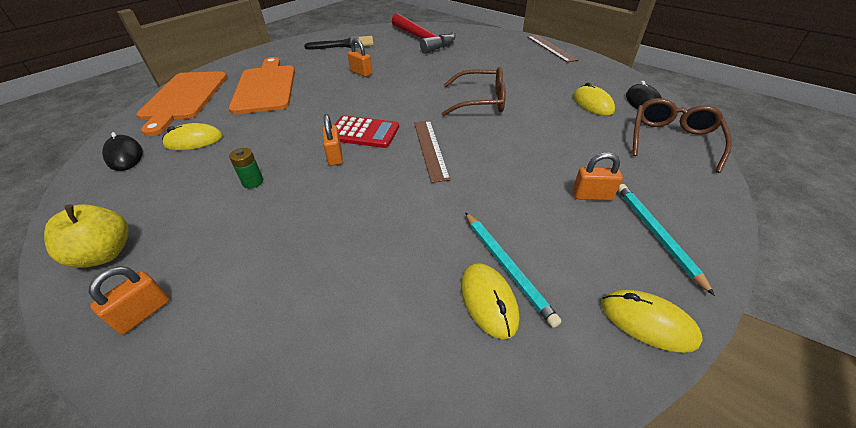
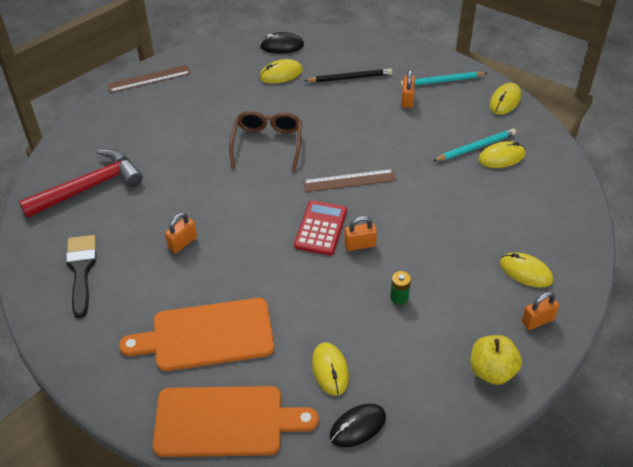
camera: 90 degrees left, 5 degrees up
orange padlock [89,266,170,334] -> orange padlock turned 60 degrees counterclockwise [522,292,559,330]
brown glasses [632,98,732,173] -> none
none -> black pencil [304,68,392,82]
none -> yellow mouse [500,252,553,288]

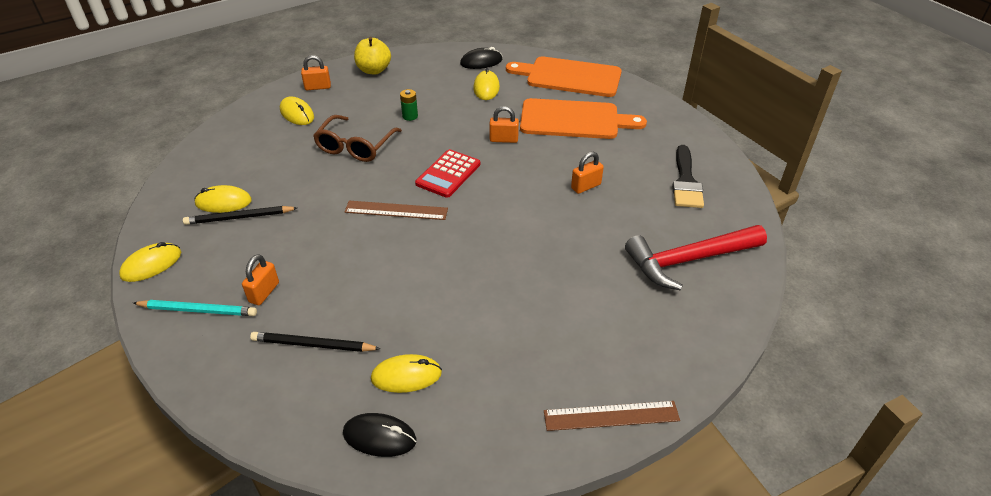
camera: 165 degrees left, 5 degrees down
brown glasses [229,111,302,171] -> brown glasses moved to [313,115,402,162]
orange padlock [344,216,377,251] -> orange padlock moved to [489,106,519,143]
turquoise pencil [433,128,516,161] -> black pencil [183,206,297,225]

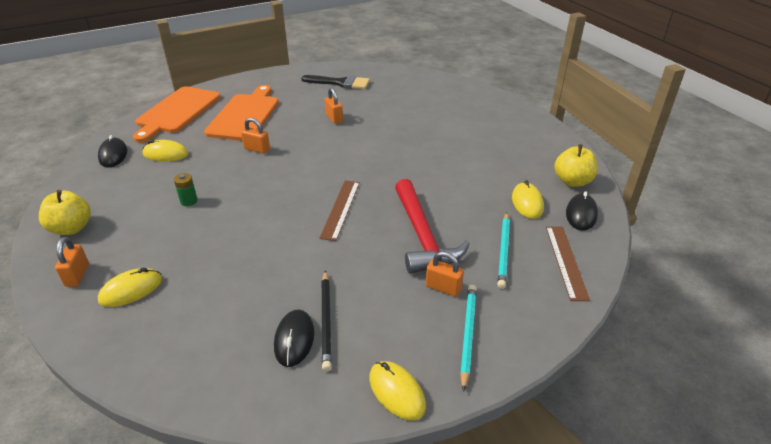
camera: 85 degrees left, 5 degrees down
yellow mouse [194,185,252,213] -> black mouse [274,309,314,367]
black pencil [250,332,381,352] -> turquoise pencil [497,212,510,289]
brown glasses [313,115,402,162] -> none
red calculator [415,149,480,198] -> none
orange padlock [489,106,519,143] -> orange padlock turned 75 degrees counterclockwise [241,118,270,154]
brown ruler [544,401,680,431] -> brown ruler moved to [546,227,590,301]
red hammer [625,225,767,291] -> red hammer moved to [395,179,470,274]
none -> yellow apple [554,144,598,187]

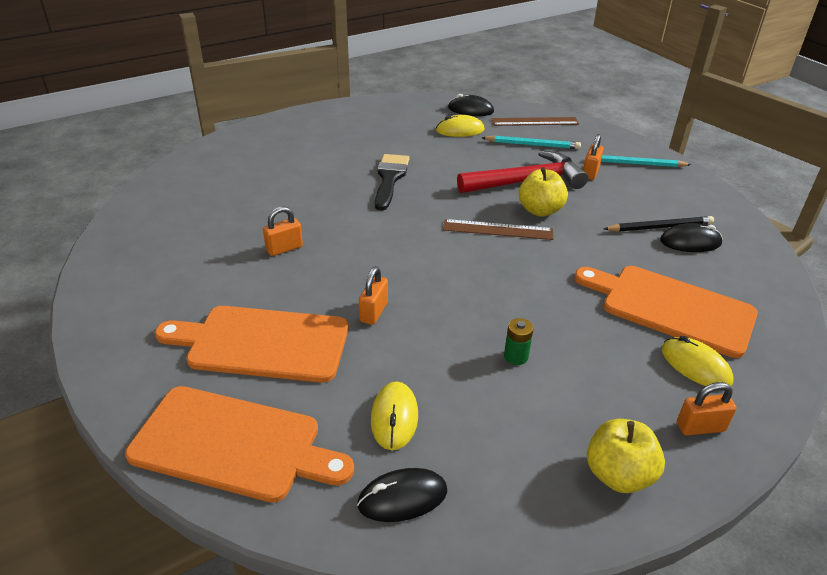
camera: 95 degrees left, 0 degrees up
black brush [301,75,370,89] -> black brush moved to [375,154,409,211]
yellow mouse [369,361,426,420] -> none
yellow apple [554,144,598,187] -> yellow apple moved to [519,167,568,217]
none -> orange cutting board [574,266,758,358]

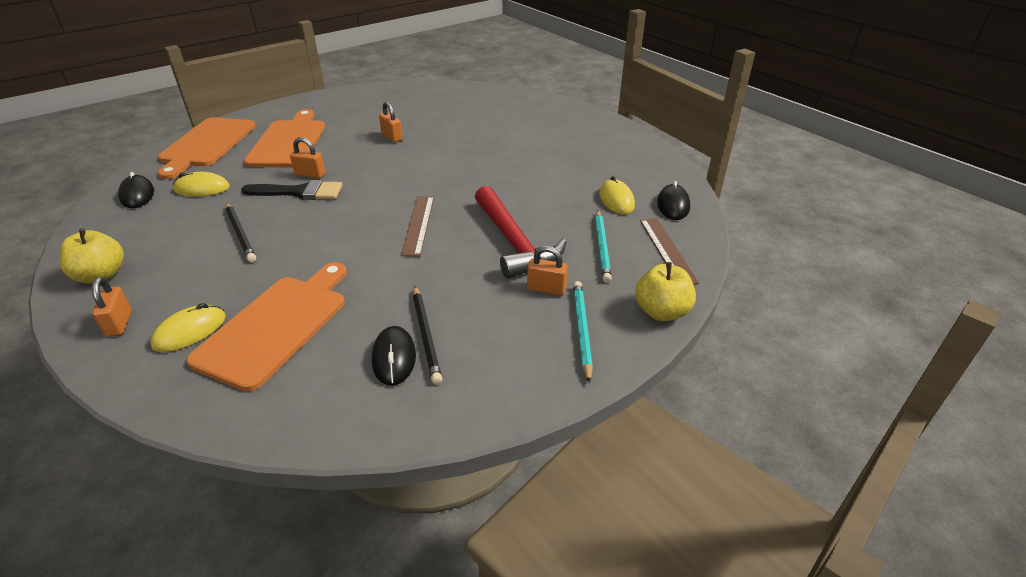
camera: 85 degrees right, 0 degrees up
black brush [375,154,409,211] -> black brush moved to [241,180,342,200]
green battery [504,318,534,365] -> black pencil [226,203,256,262]
yellow apple [519,167,568,217] -> yellow apple moved to [635,262,696,321]

